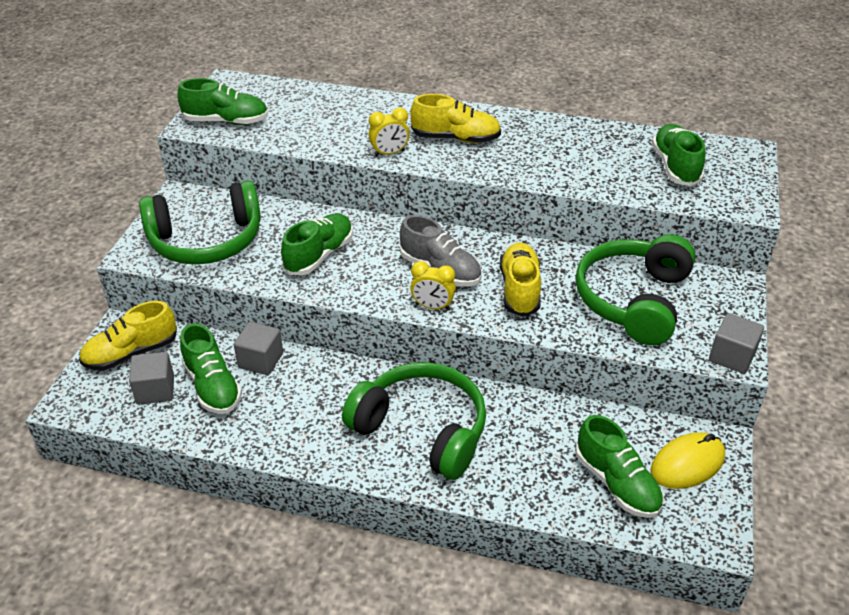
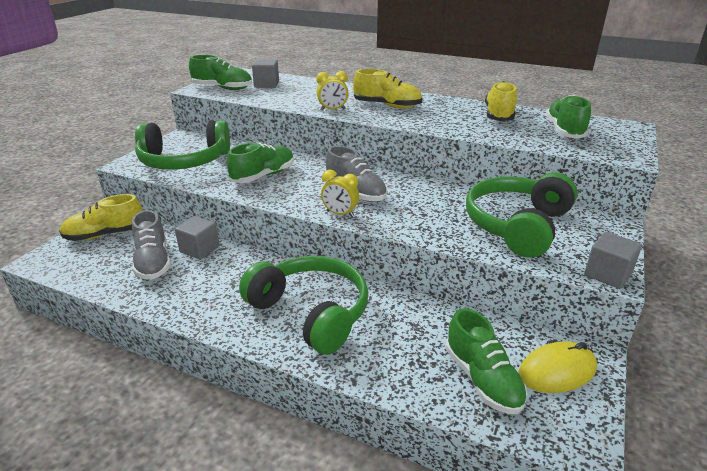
camera: 10 degrees right, 10 degrees down
grey cube [129,352,174,405] -> grey cube moved to [252,59,279,88]
green shoe [180,323,242,414] -> grey shoe [132,210,171,280]
yellow shoe [500,243,541,317] -> yellow shoe moved to [485,81,517,121]

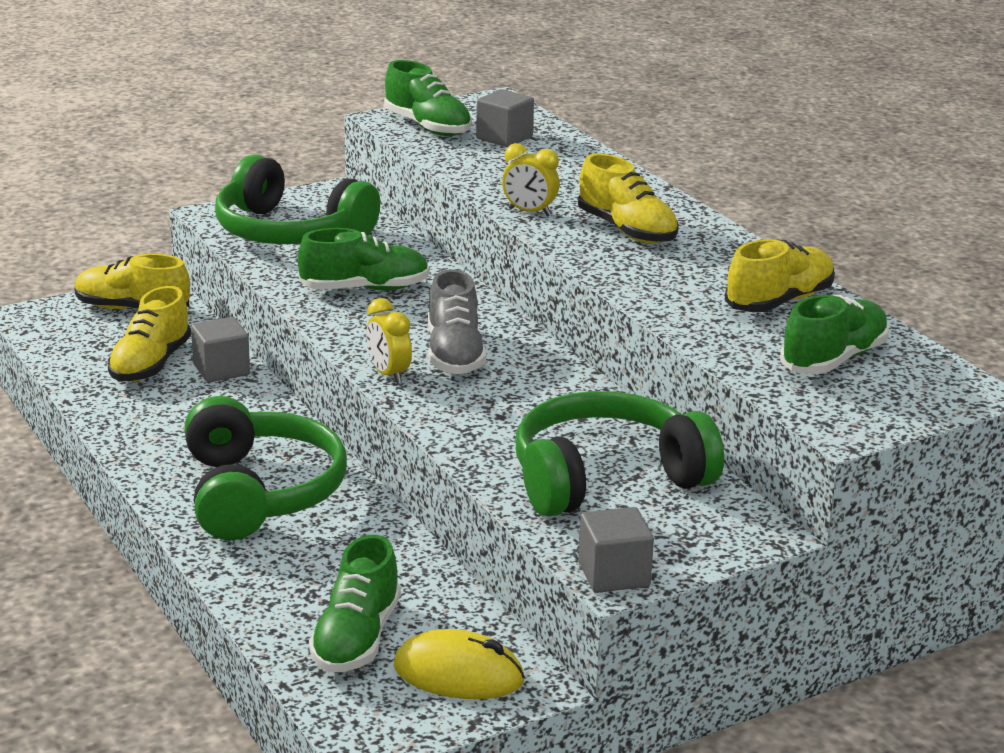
camera: 35 degrees right, 5 degrees down
grey shoe [132,210,171,280] -> yellow shoe [108,286,191,382]

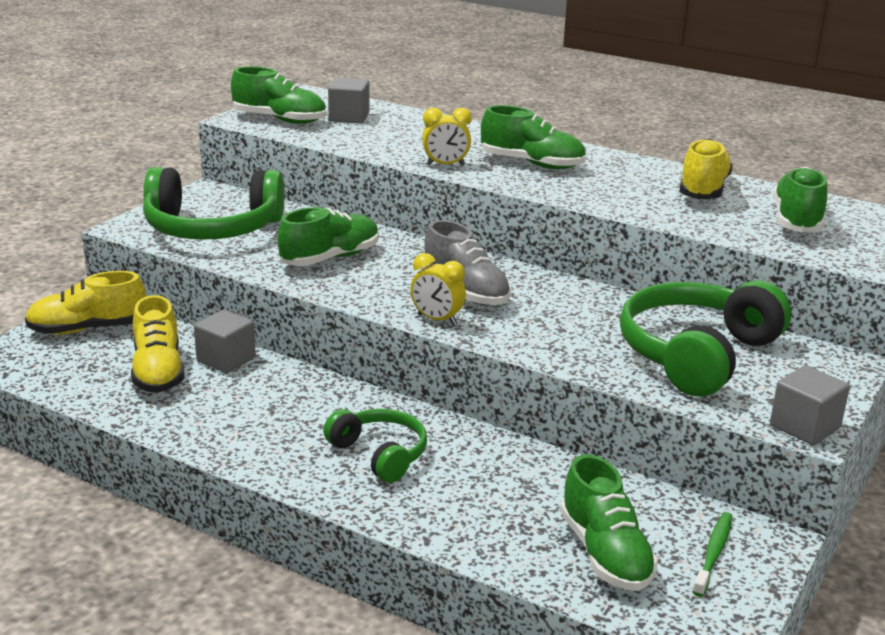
camera: 30 degrees left, 0 degrees up
green headphones [184,396,347,540] -> green headphones [324,409,427,482], size x0.57
yellow mouse [394,629,525,699] -> green toothbrush [693,512,733,597]
yellow shoe [578,153,679,244] -> green shoe [481,105,586,169]

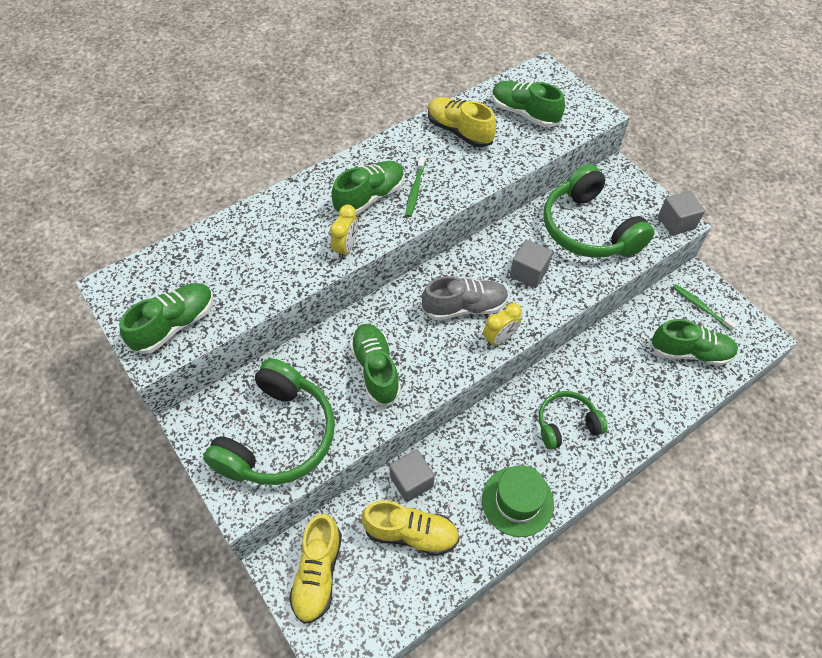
camera: 65 degrees left, 30 degrees up
grey cube [328,78,369,123] -> grey cube moved to [510,239,553,288]
none -> green toothbrush [406,157,425,217]
none -> green hat [482,465,554,537]

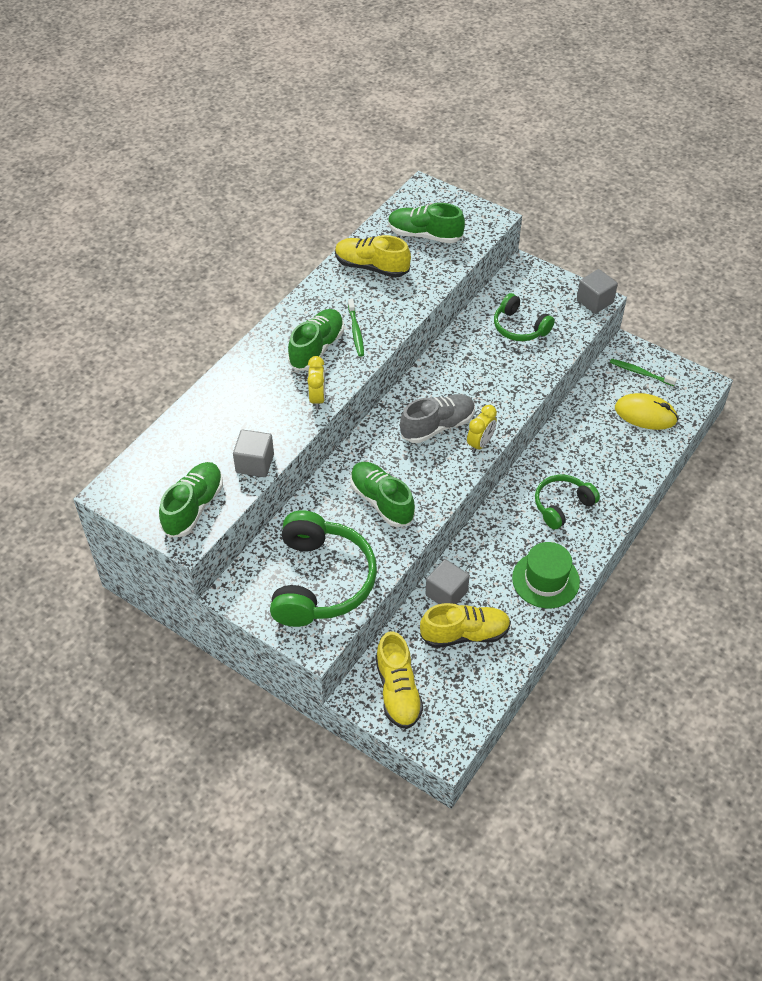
camera: 20 degrees left, 5 degrees down
grey cube [510,239,553,288] -> grey cube moved to [233,429,274,477]
green headphones [543,164,654,258] -> green headphones [494,293,555,341], size x0.57
green shoe [651,319,738,366] -> yellow mouse [615,393,678,430]

